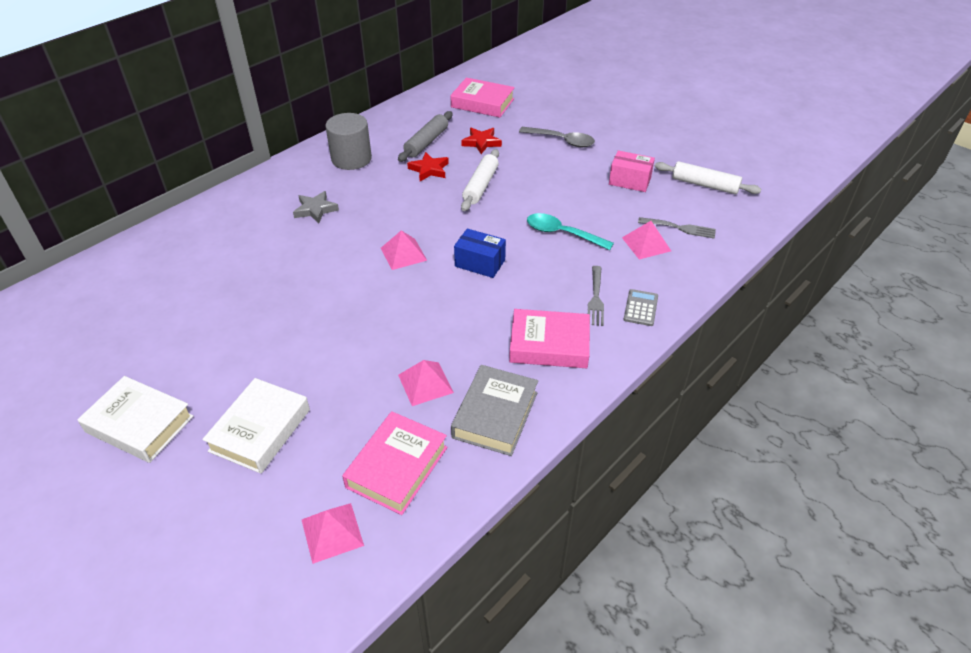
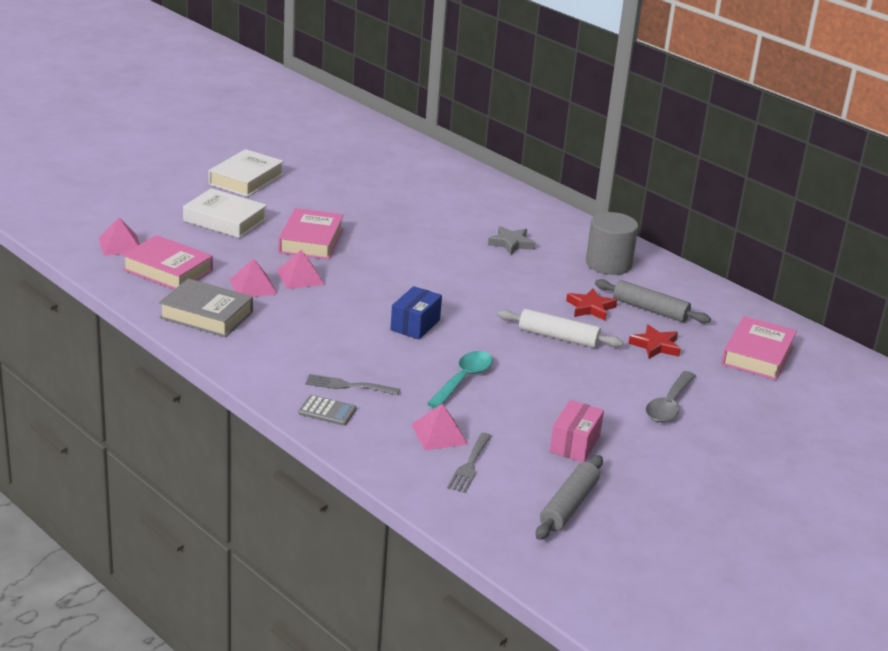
camera: 90 degrees right, 15 degrees down
pink pyramid [381,230,427,270] -> pink pyramid moved to [277,250,325,289]
pink book [509,309,590,368] -> pink book moved to [278,208,344,260]
white rolling pin [655,161,761,194] -> grey rolling pin [536,455,603,540]

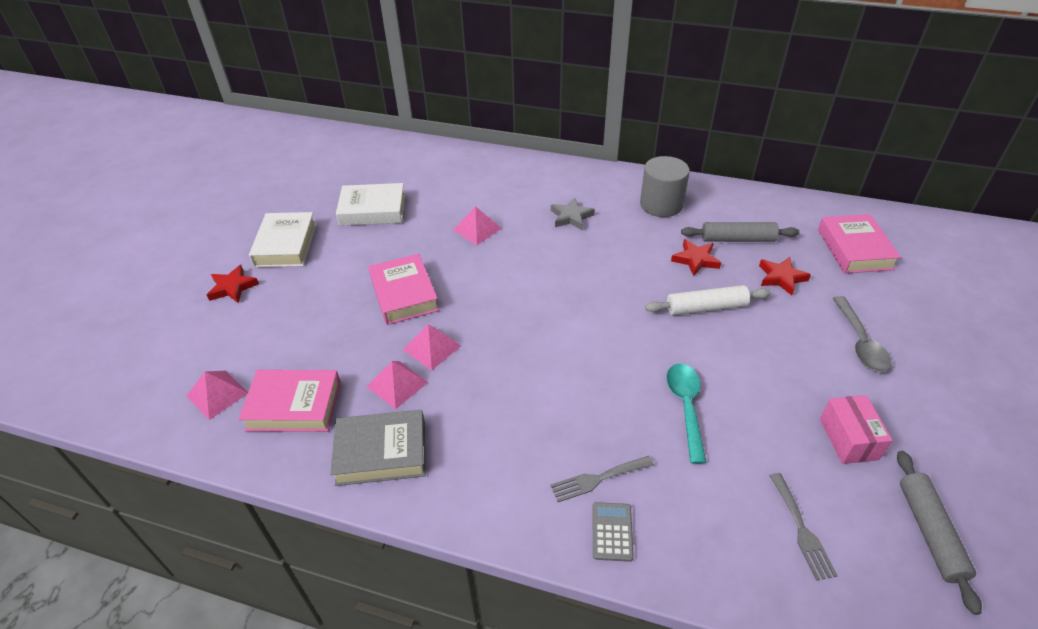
camera: 25 degrees left, 15 degrees up
white book [183,188,267,238] -> white book moved to [336,183,406,226]
grey calculator [298,395,356,426] -> grey calculator turned 75 degrees counterclockwise [592,502,634,562]
blue box [390,286,442,340] -> none
pink pyramid [411,404,468,450] -> pink pyramid moved to [453,206,502,245]
none -> red star [207,265,259,303]

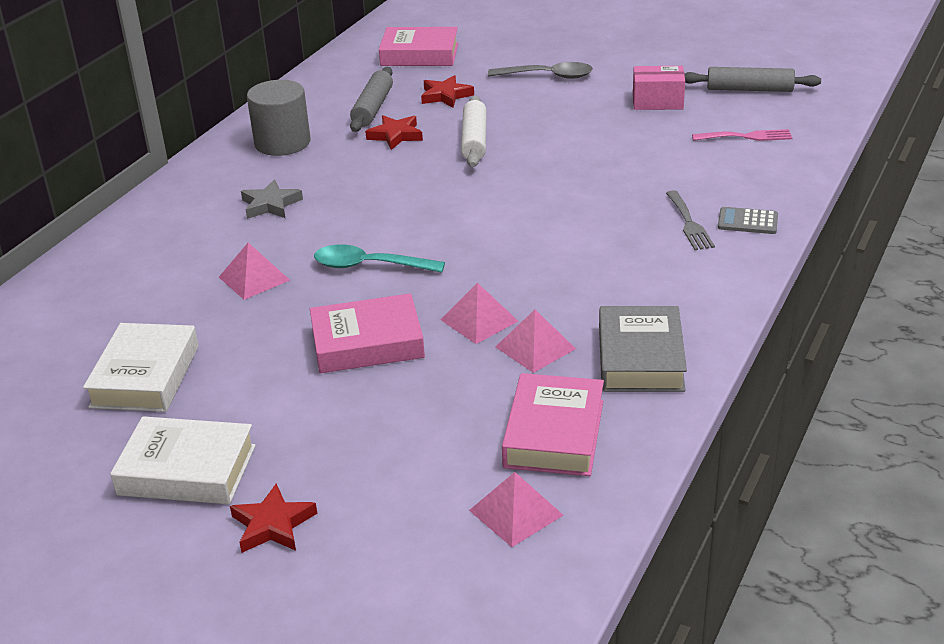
camera: 80 degrees left, 10 degrees down
turquoise spoon [666,363,707,464] -> turquoise spoon moved to [314,245,445,273]
grey fork [769,473,838,581] -> pink fork [692,129,792,141]

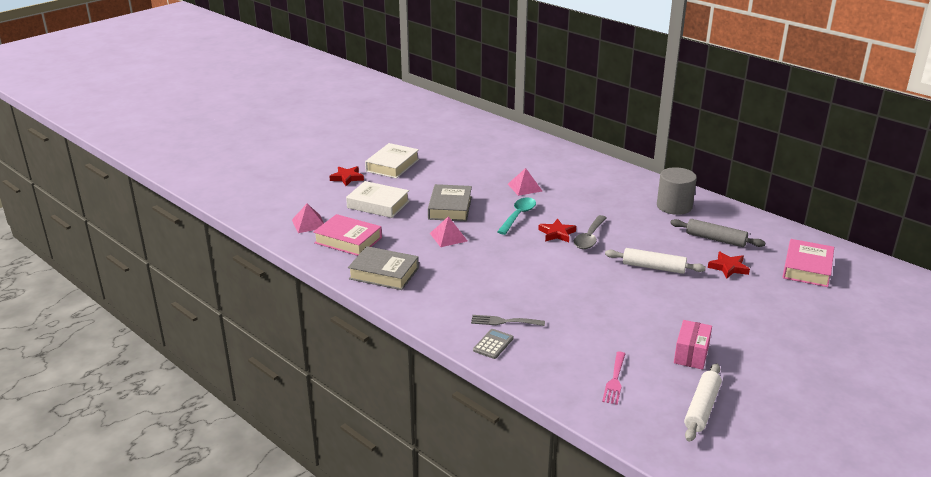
camera: 105 degrees right, 5 degrees down
white book [83,323,199,412] -> white book moved to [346,181,409,218]
grey star [241,179,303,219] -> none
pink book [310,293,425,373] -> grey book [428,184,472,221]
red star [365,115,423,150] -> red star moved to [538,219,576,242]
grey spoon [488,62,593,79] -> grey spoon moved to [574,215,606,249]
pink pyramid [495,310,576,373] -> none
grey rolling pin [685,67,821,92] -> white rolling pin [684,363,722,442]

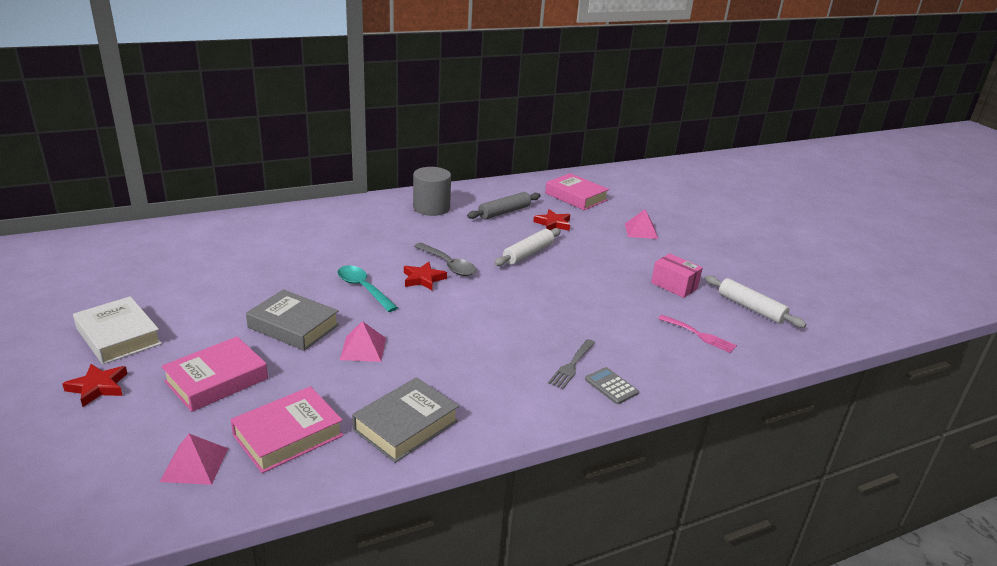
camera: 70 degrees left, 0 degrees up
white book [346,181,409,218] -> pink book [161,337,268,412]
pink pyramid [508,168,542,196] -> pink pyramid moved to [625,209,658,239]

